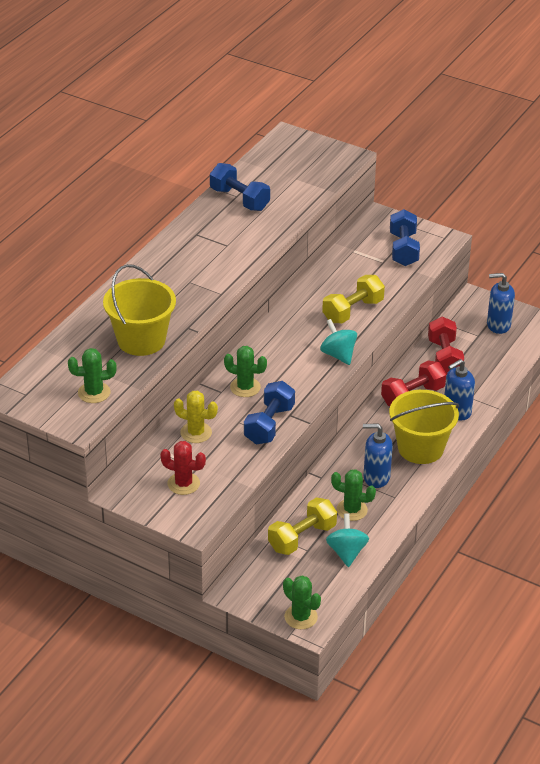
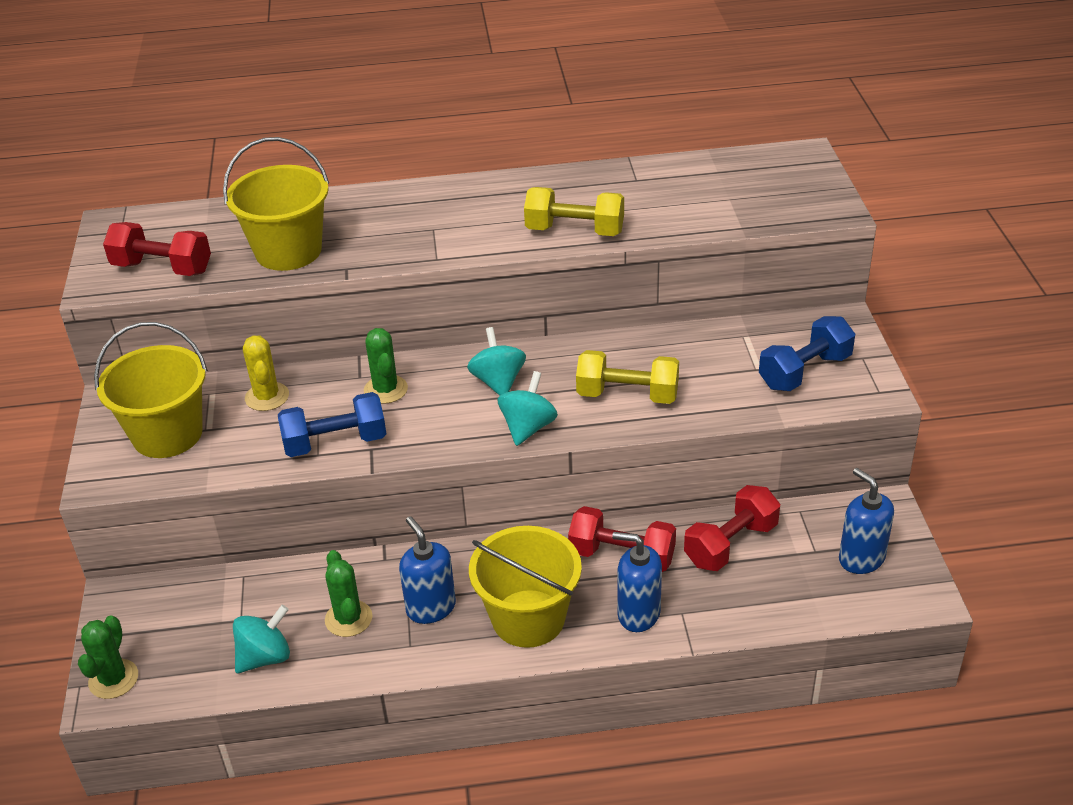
camera: 55 degrees right, 0 degrees up
green cactus [68,348,117,403] -> red dumbbell [103,222,211,276]
red cactus [160,441,206,495] -> yellow bucket [94,322,208,458]
blue dumbbell [210,163,270,211] -> none
yellow dumbbell [268,497,337,555] -> yellow dumbbell moved to [524,187,624,236]
none -> turquoise spinning top [467,327,526,396]

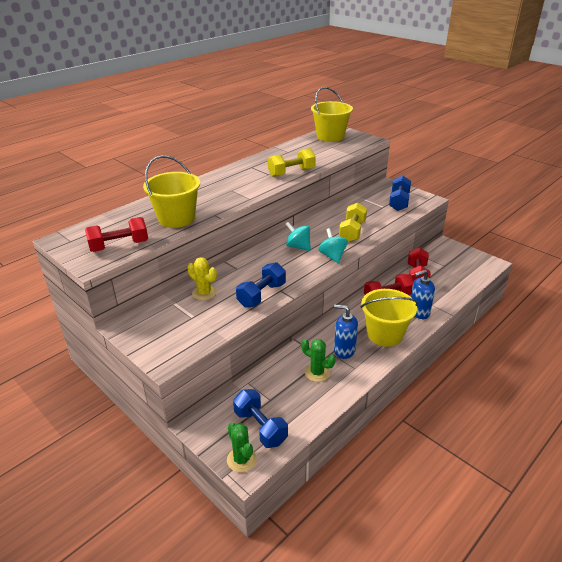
camera: 40 degrees left, 5 degrees down
yellow bucket [94,322,208,458] -> yellow bucket moved to [311,87,353,142]
turquoise spinning top [233,605,290,673] -> none
green cactus [364,328,408,404] -> none
yellow dumbbell [576,350,679,404] -> yellow dumbbell turned 45 degrees counterclockwise [339,203,367,242]
blue soap dispenser [839,468,894,574] -> none
none -> blue dumbbell [233,389,288,448]

